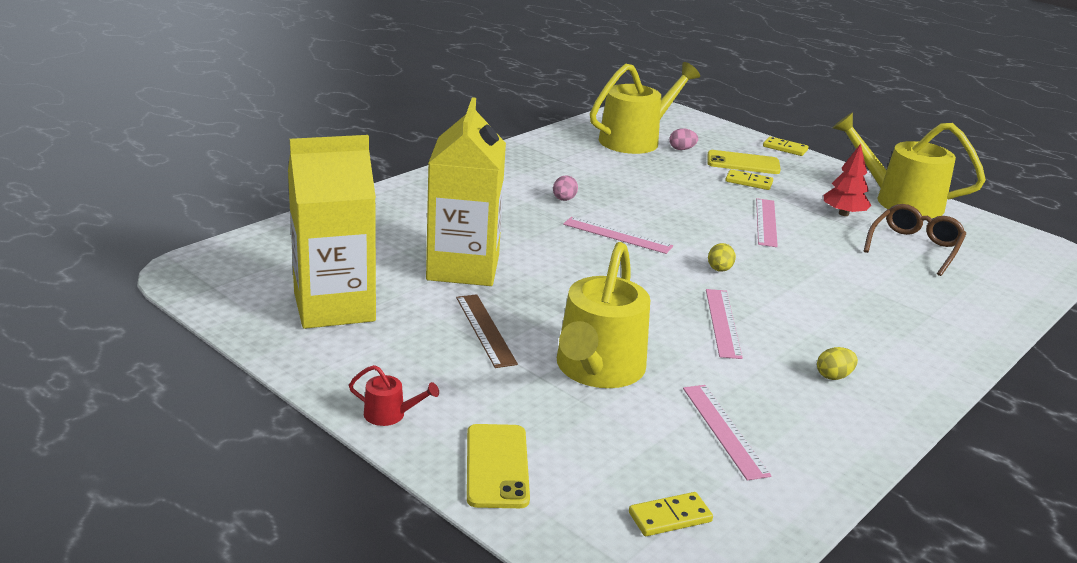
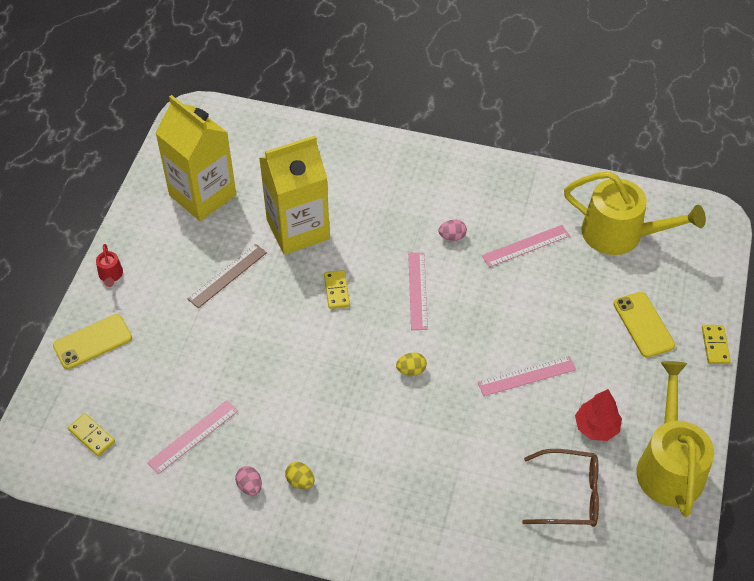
camera: 65 degrees right, 25 degrees up
yellow watering can [557,242,650,388] -> none
pink egg [669,128,698,150] -> pink egg moved to [235,466,262,496]
pink ruler [706,289,743,359] -> pink ruler moved to [482,225,570,267]
yellow domino [725,169,773,190] -> yellow domino moved to [324,270,350,309]

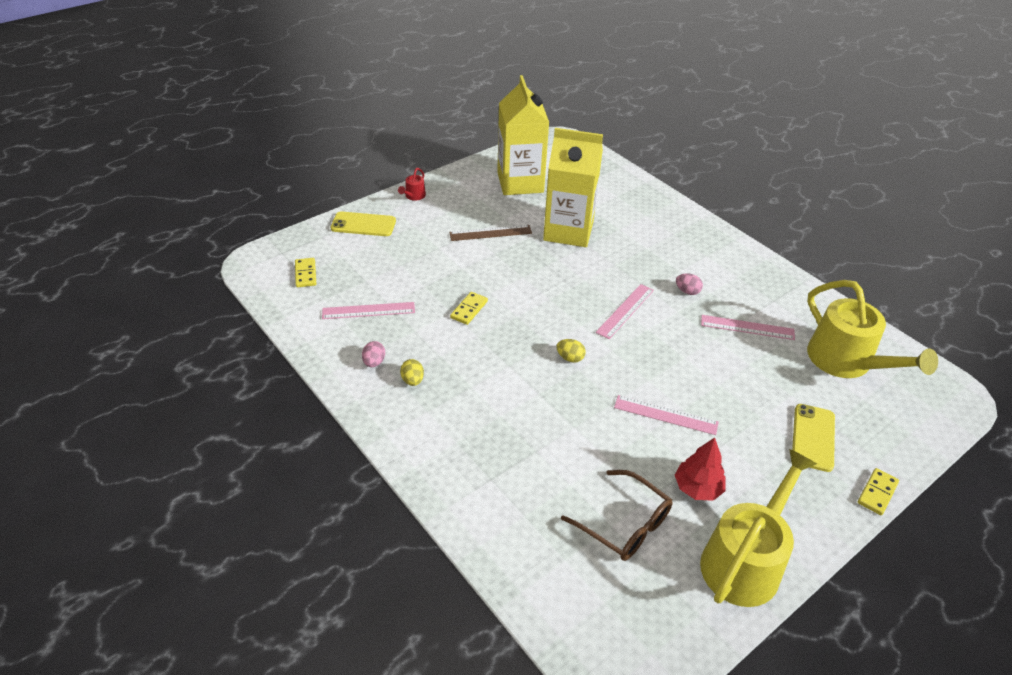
camera: 35 degrees right, 10 degrees down
yellow domino [324,270,350,309] -> yellow domino moved to [450,292,488,325]

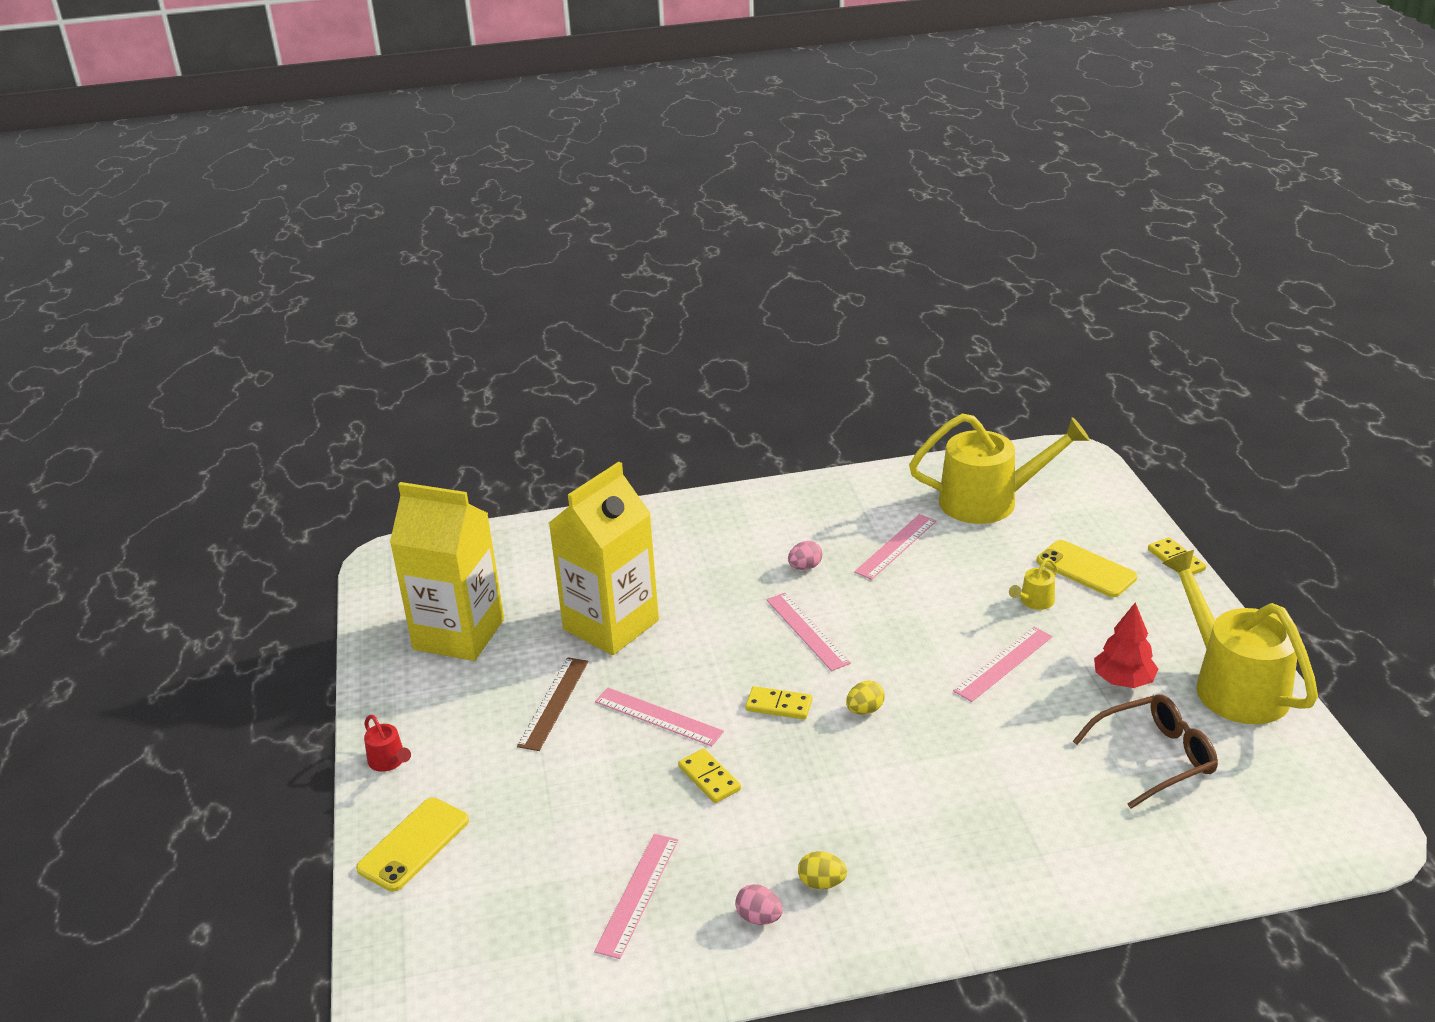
camera: 60 degrees left, 10 degrees down
yellow domino [295,258,316,287] -> yellow domino moved to [745,686,812,719]
none -> pink ruler [595,688,724,746]
none -> yellow watering can [1009,558,1058,610]

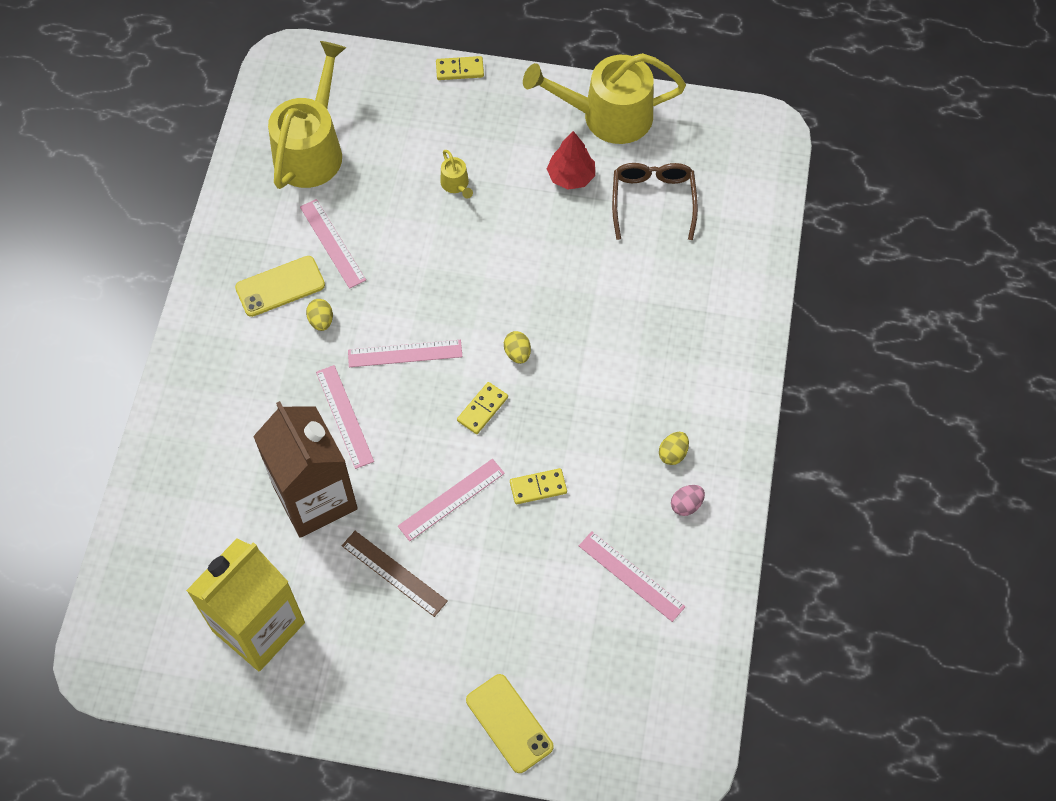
camera: 70 degrees left, 30 degrees up
red watering can [364,714,411,772] -> none
yellow carton [549,462,659,655] -> brown carton [253,401,358,538]
pink egg [788,541,822,570] -> yellow egg [306,299,333,331]
pink ruler [953,627,1052,702] -> pink ruler moved to [316,365,374,469]
yellow phone [1037,540,1137,597] -> yellow phone moved to [235,256,325,317]

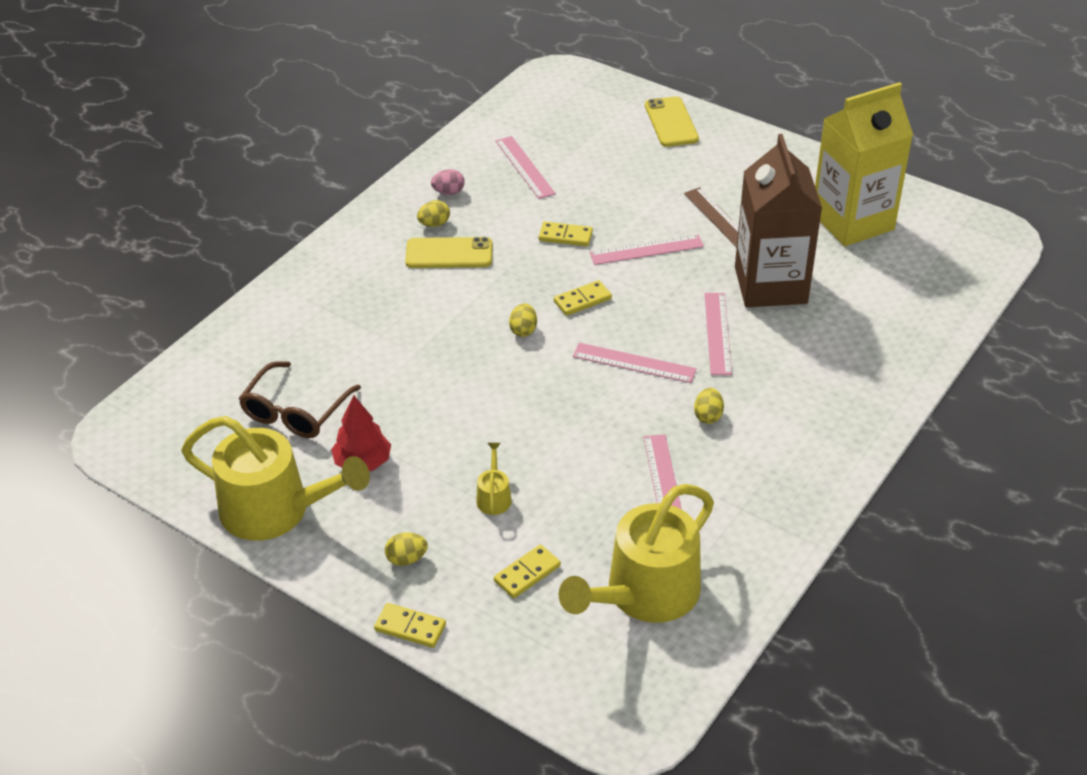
camera: 155 degrees left, 20 degrees down
yellow phone [235,256,325,317] -> yellow phone moved to [405,237,493,268]
none -> yellow egg [385,532,428,566]
none -> yellow domino [494,545,561,598]

